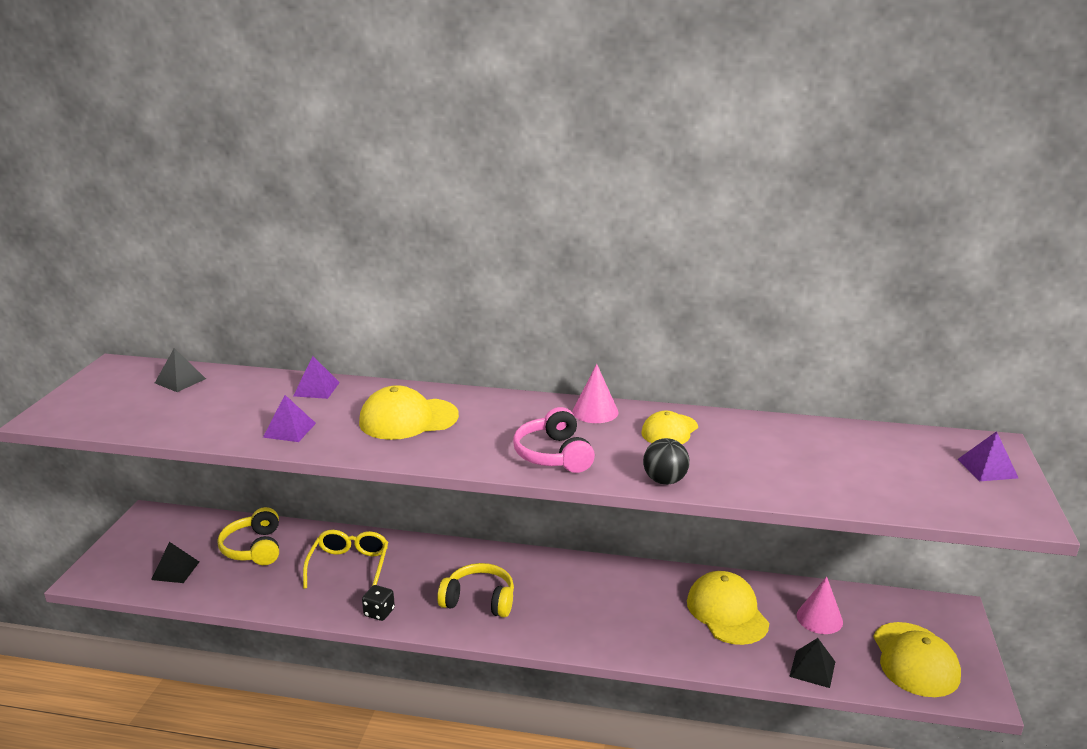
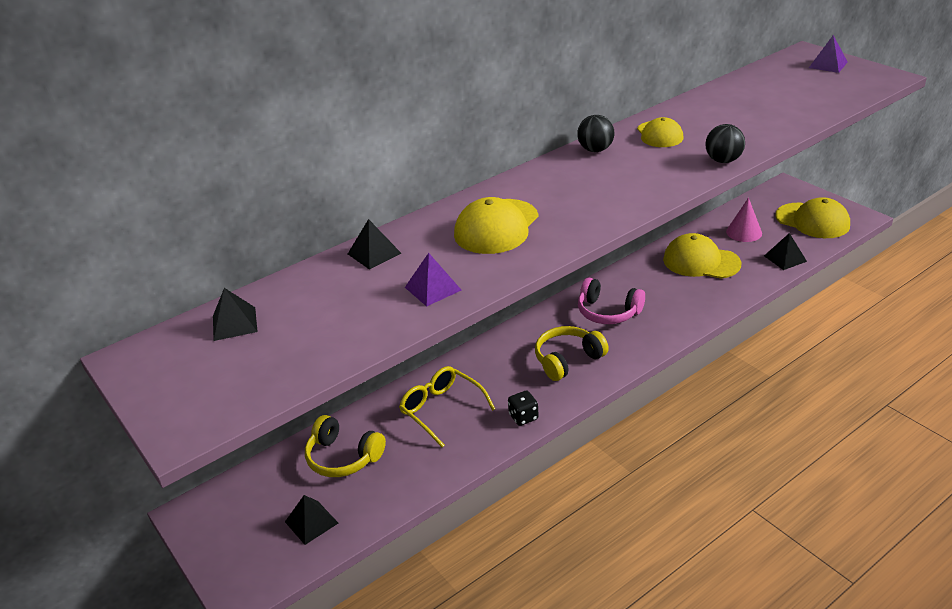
camera: 45 degrees left, 10 degrees up
purple pyramid [293,356,340,399] -> black pyramid [348,219,402,270]
pink headphones [513,407,595,473] -> pink headphones moved to [578,278,645,324]
pink cone [572,364,619,423] -> black ball [577,115,614,152]

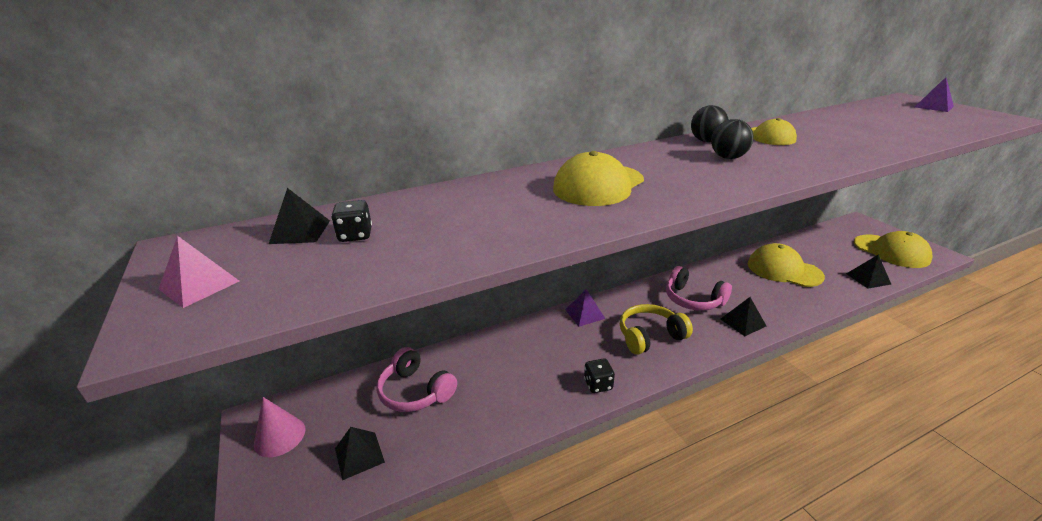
camera: 10 degrees right, 5 degrees down
yellow headphones [305,415,386,477] -> pink headphones [377,347,457,412]
black pyramid [348,219,402,270] -> black pyramid moved to [721,297,766,336]
yellow glasses [399,366,495,447] -> none
purple pyramid [405,253,461,307] -> purple pyramid moved to [565,289,605,327]
black ball [705,124,745,163] -> black ball moved to [711,119,753,159]
pink cone [726,197,762,242] -> pink cone moved to [254,397,305,457]
none -> pink pyramid [159,236,239,308]
none -> black dice [331,200,372,242]

